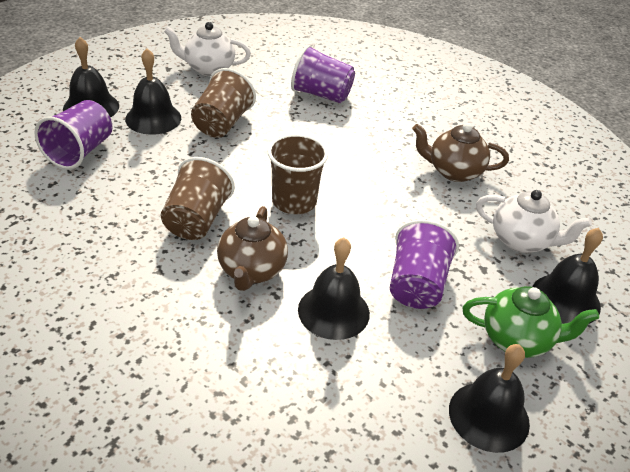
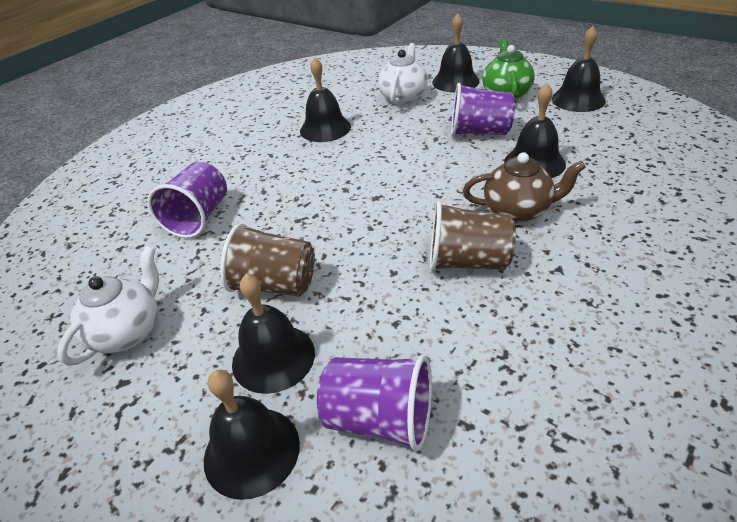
camera: 90 degrees left, 0 degrees up
white teapot [164,22,251,76] -> white teapot turned 150 degrees counterclockwise [57,246,159,366]
brown cup [267,134,328,214] -> none
brown teapot [412,123,509,182] -> black bell [300,57,351,142]

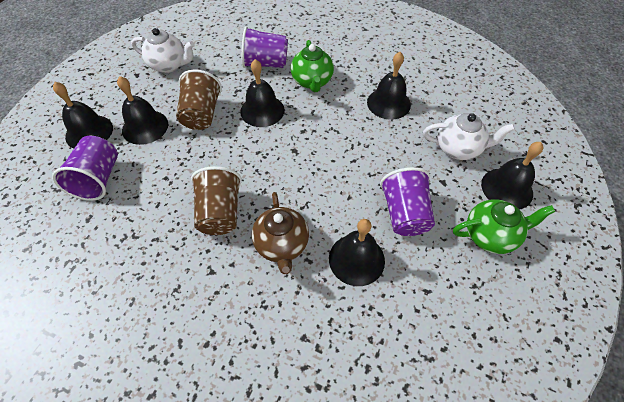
camera: 75 degrees right, 15 degrees up
black bell [552,26,606,112] -> black bell moved to [240,59,285,127]
none -> green teapot [291,40,334,92]

